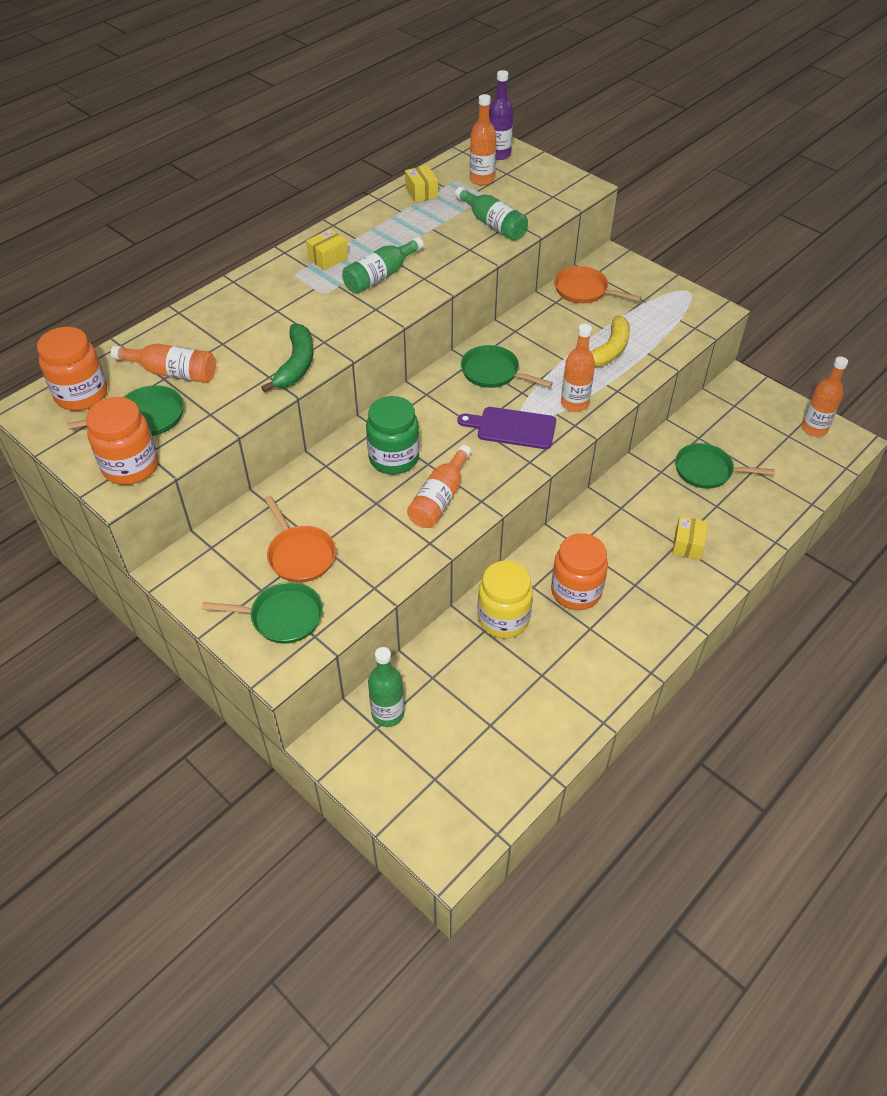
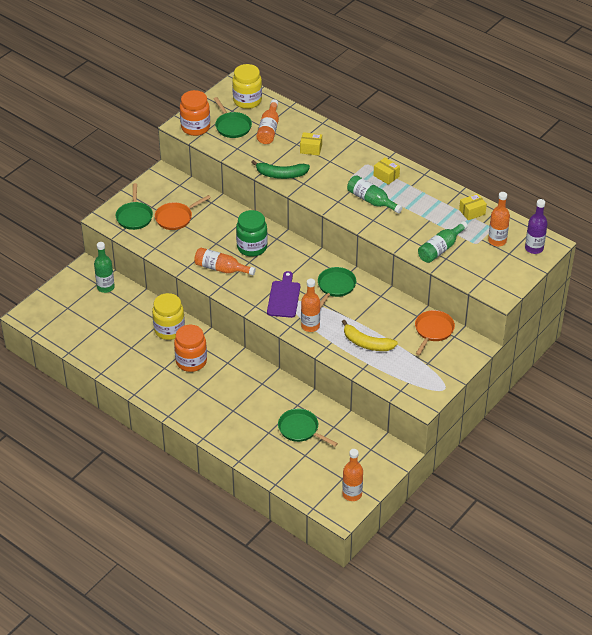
camera: 85 degrees right, 5 degrees down
orange jar [37,327,107,411] -> yellow jar [232,64,262,109]
yellow box [672,516,708,560] -> yellow box moved to [300,132,322,156]
green pan [675,443,775,489] -> green pan turned 60 degrees counterclockwise [278,409,338,447]

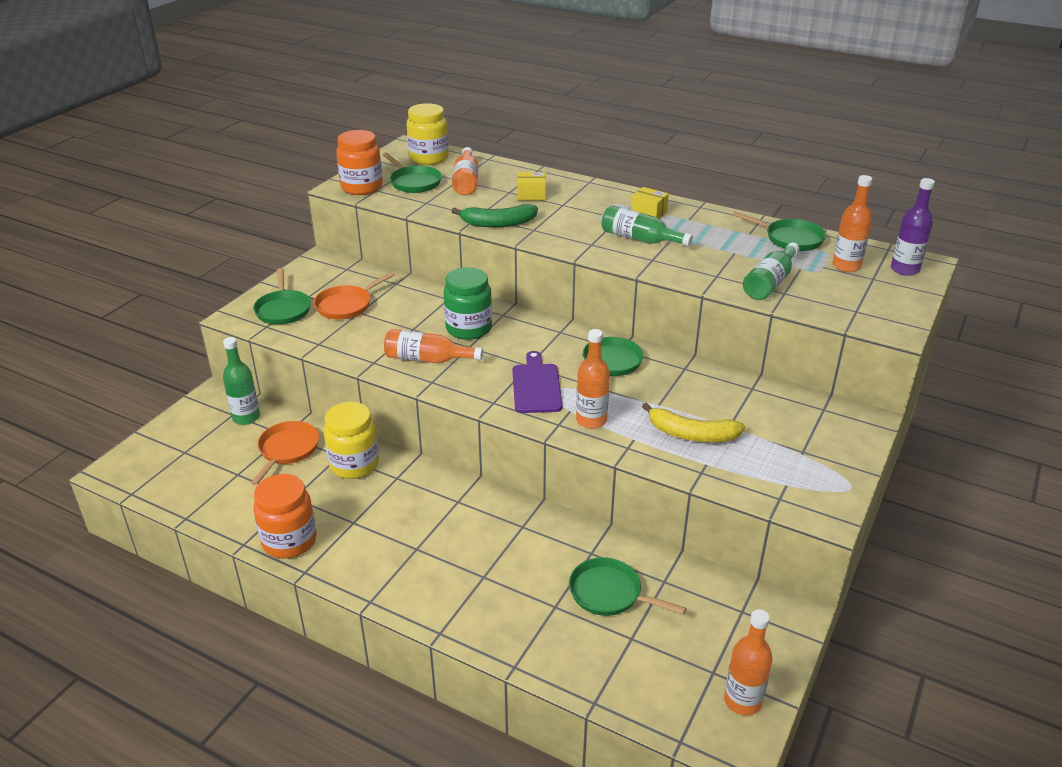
camera: 10 degrees left, 10 degrees down
orange jar [174,325,207,372] -> orange jar moved to [253,474,317,559]
orange pan [415,310,455,355] -> orange pan moved to [251,421,319,485]
yellow box [459,193,487,220] -> green pan [732,211,826,251]

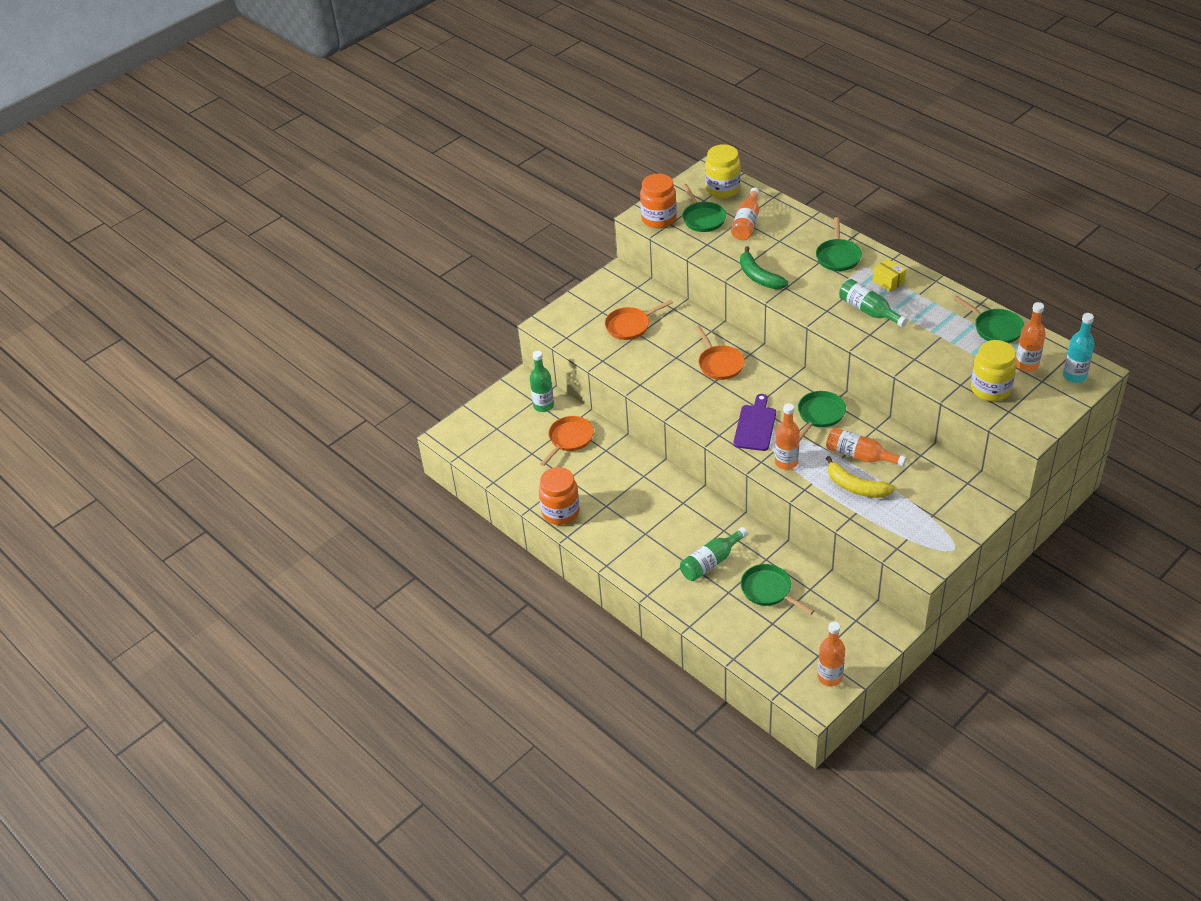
camera: 20 degrees right, 10 degrees up
green pan [253,268,311,325] -> green pan moved to [816,217,862,271]
yellow jar [324,402,379,479] -> yellow jar moved to [971,340,1017,401]
orange bottle [384,329,483,364] -> orange bottle moved to [826,428,906,467]
green jar [444,267,492,340] -> orange pan [695,326,745,380]
green banana [451,204,538,228] -> green banana turned 45 degrees clockwise [740,246,788,289]
yellow box [517,172,546,201] -> none
green bottle [743,243,799,300] -> green bottle moved to [680,527,748,581]
purple bottle [891,178,935,276] -> turquoise bottle [1063,313,1095,383]

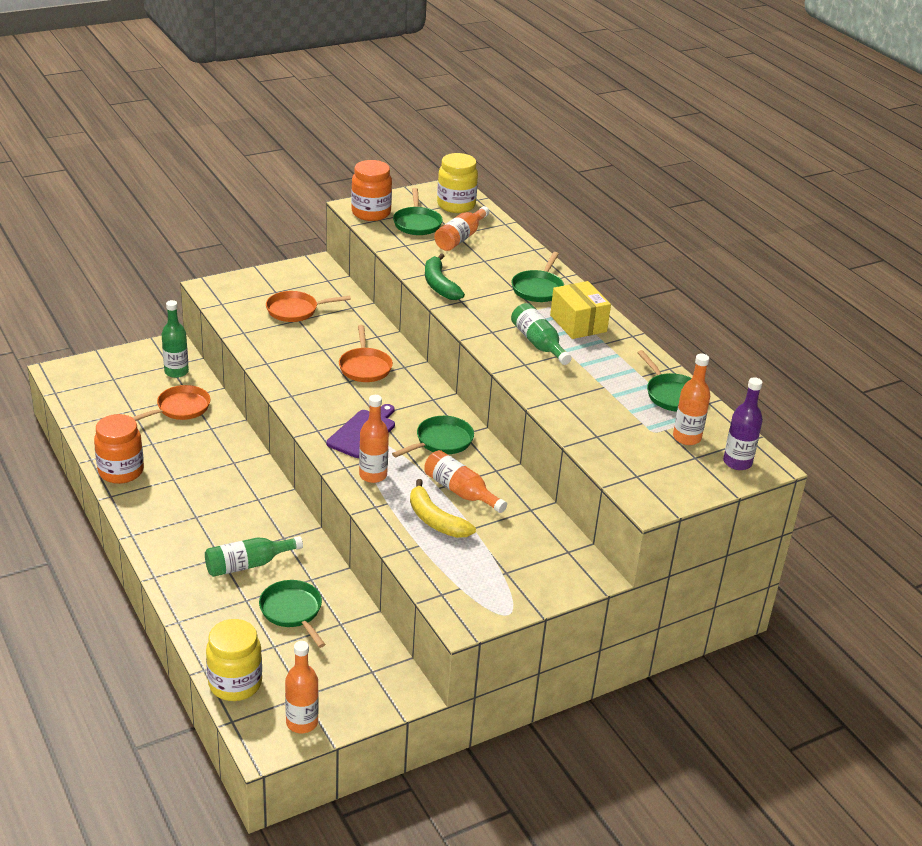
camera: 10 degrees right, 10 degrees down
yellow box [872,259,906,292] -> yellow box [550,281,611,339], size x1.62
yellow jar [971,340,1017,401] -> yellow jar moved to [206,619,262,701]
turquoise bottle [1063,313,1095,383] -> purple bottle [723,377,763,470]

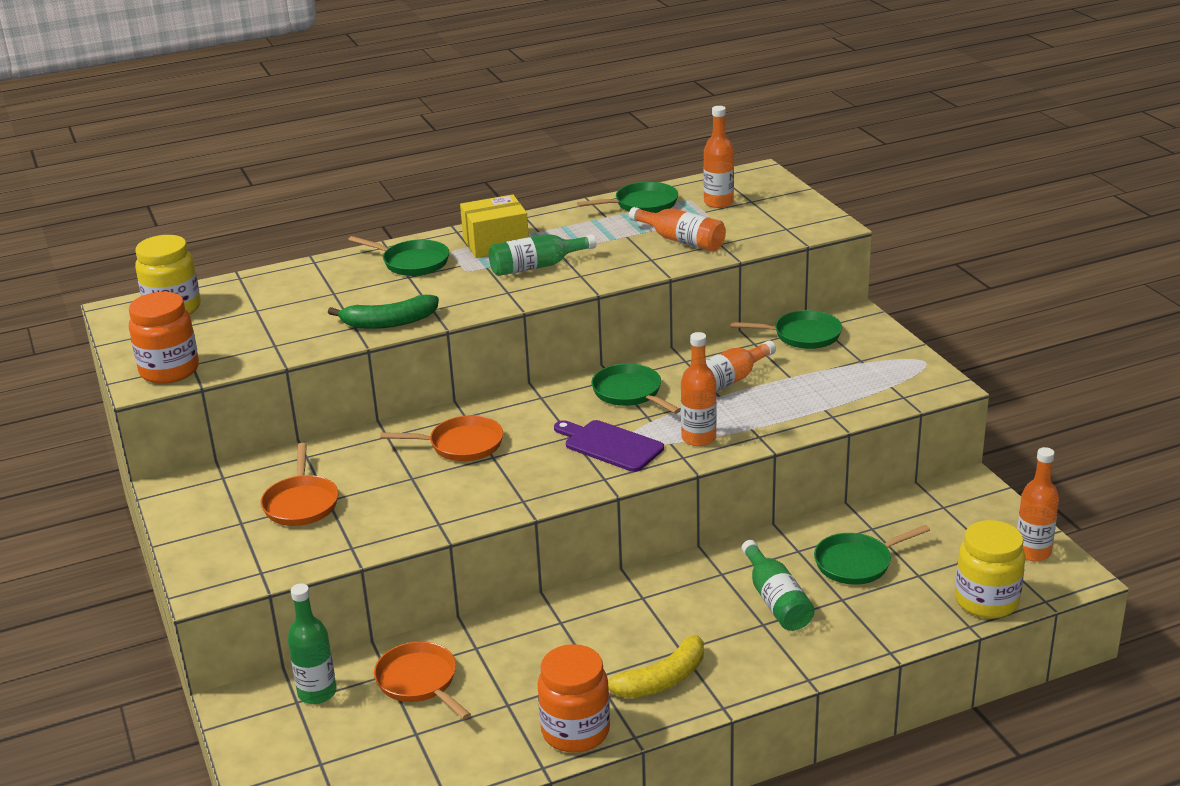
camera: 80 degrees left, 5 degrees down
green pan [393,188,443,235] -> green pan moved to [730,310,842,349]
yellow banana [410,479,476,538] -> yellow banana moved to [608,635,704,698]
orange bottle [434,206,489,251] -> orange bottle moved to [629,207,726,251]
purple bottle [723,377,763,470] -> none

